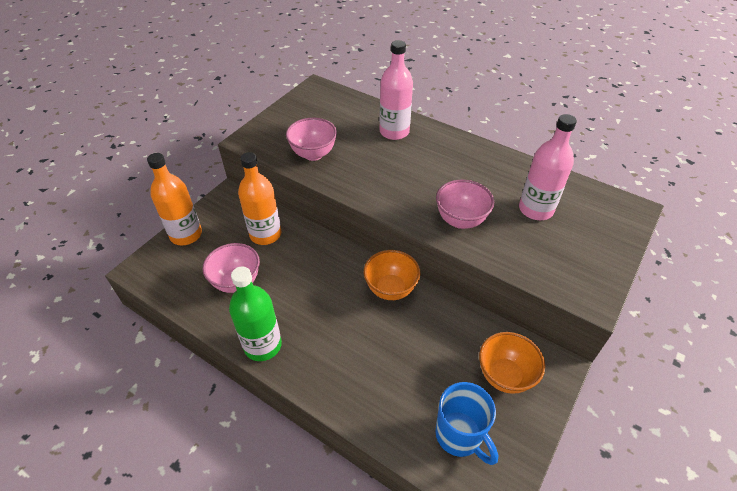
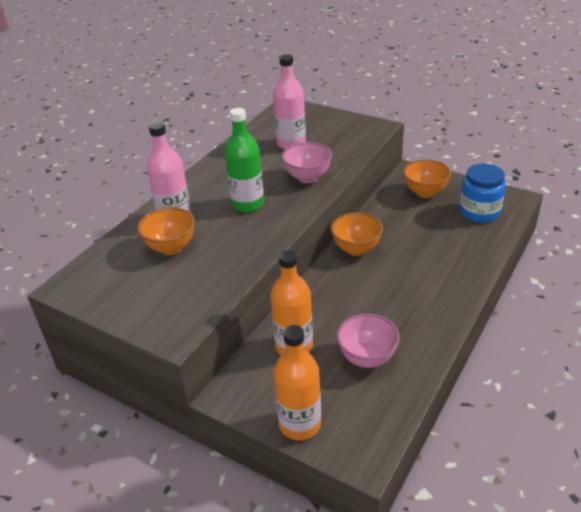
camera: 90 degrees left, 10 degrees down
green bottle [229,266,282,361] -> green bottle moved to [225,108,264,212]
pink bowl [286,118,337,161] -> none
blue mug [435,382,498,465] -> blue jar [460,163,506,223]
none -> orange bowl [138,207,195,255]

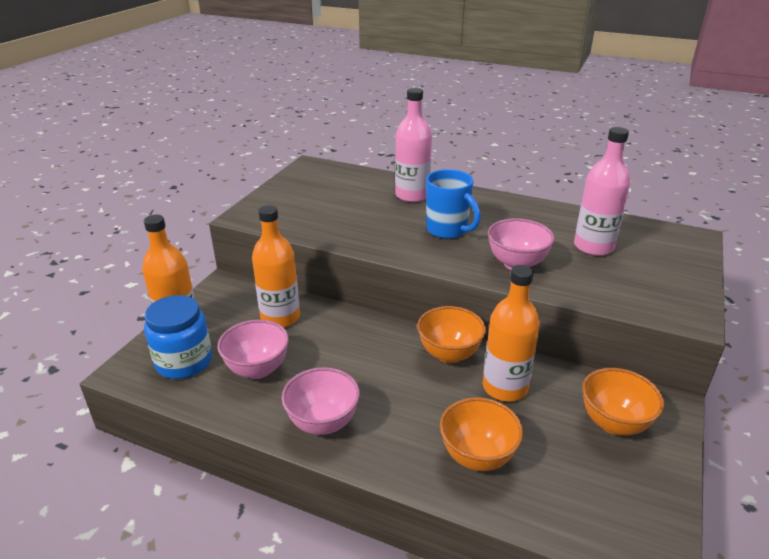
camera: 80 degrees right, 5 degrees down
orange bowl [138,207,195,255] -> orange bowl moved to [440,397,523,471]
green bottle [225,108,264,212] -> blue mug [426,169,481,239]
blue jar [460,163,506,223] -> blue jar moved to [144,295,212,379]
none -> pink bowl [281,367,360,435]
none -> orange bottle [483,265,540,401]

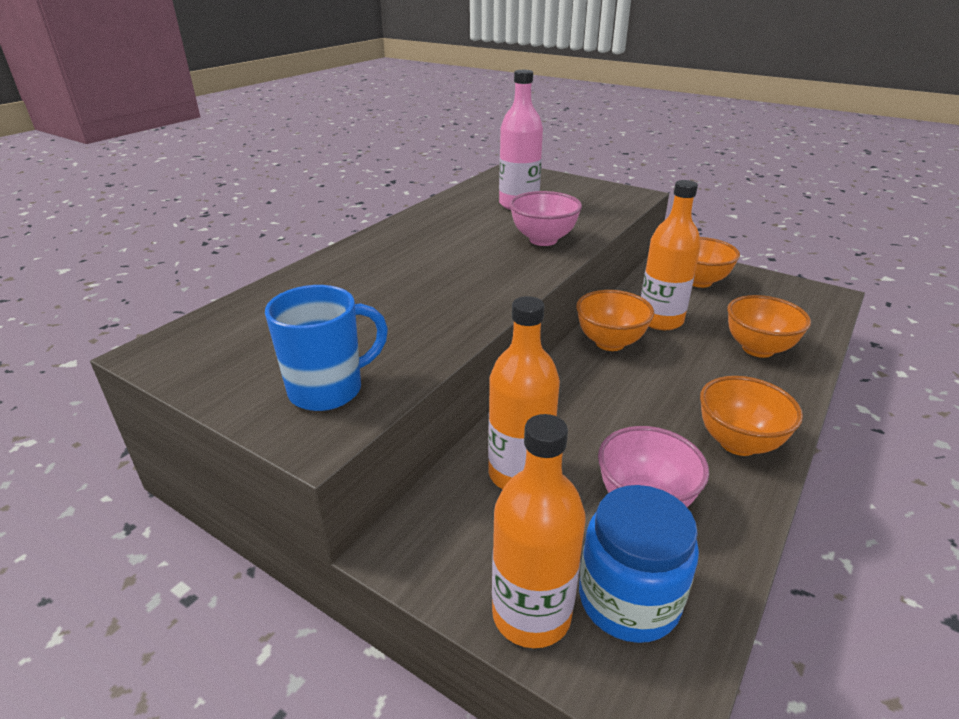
camera: 80 degrees left, 0 degrees up
pink bowl [281,367,360,435] -> orange bowl [700,376,803,456]
pink bottle [395,88,432,202] -> none
blue mug [426,169,481,239] -> blue mug moved to [265,285,388,411]

